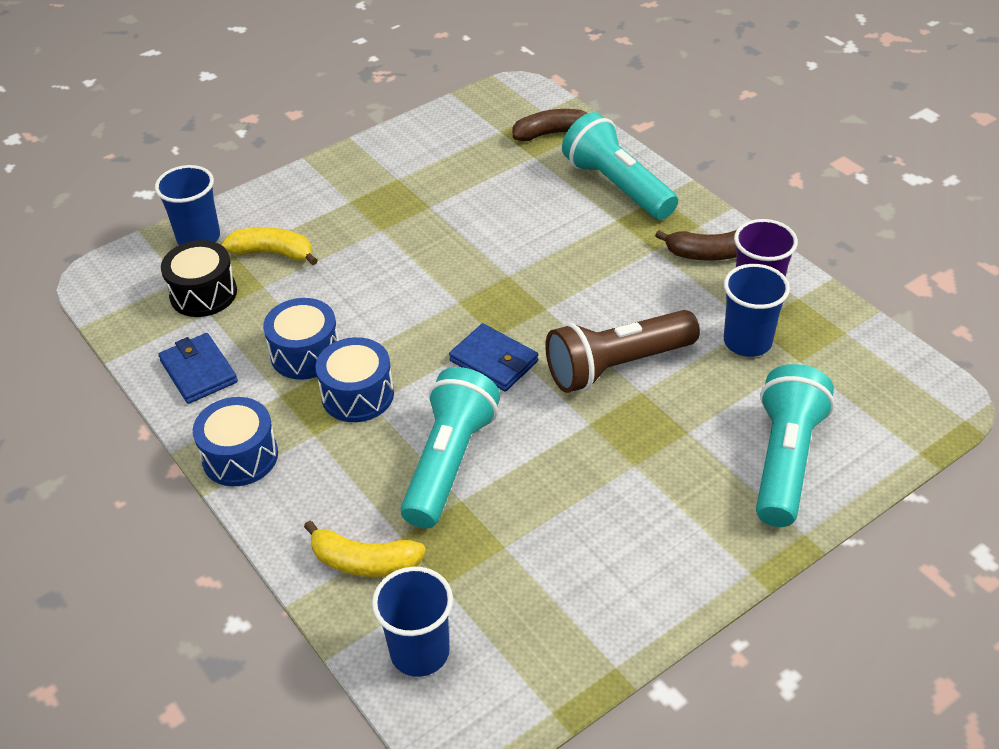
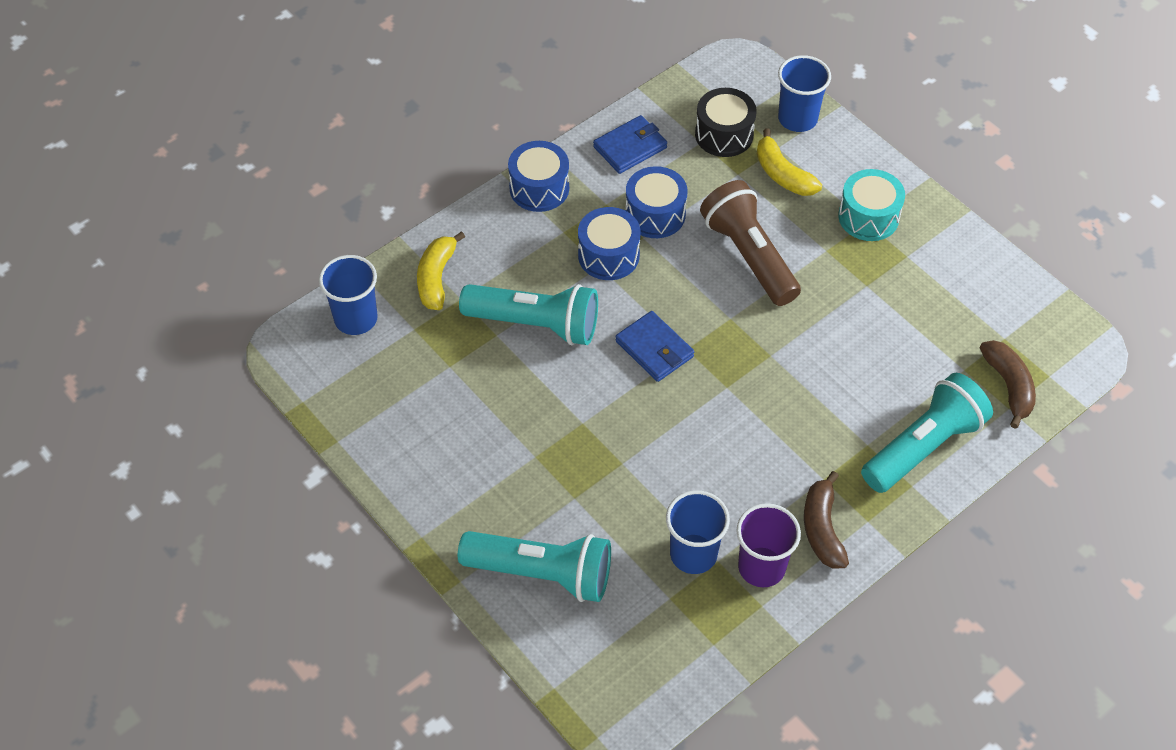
camera: 85 degrees right, 10 degrees up
yellow banana [221,227,318,265] -> yellow banana turned 135 degrees clockwise [757,128,822,196]
blue wallet [449,323,538,391] -> blue wallet turned 75 degrees counterclockwise [615,311,694,382]
brown flashlight [545,310,700,393] -> brown flashlight moved to [700,180,801,306]
none -> turquoise drum [838,169,905,241]

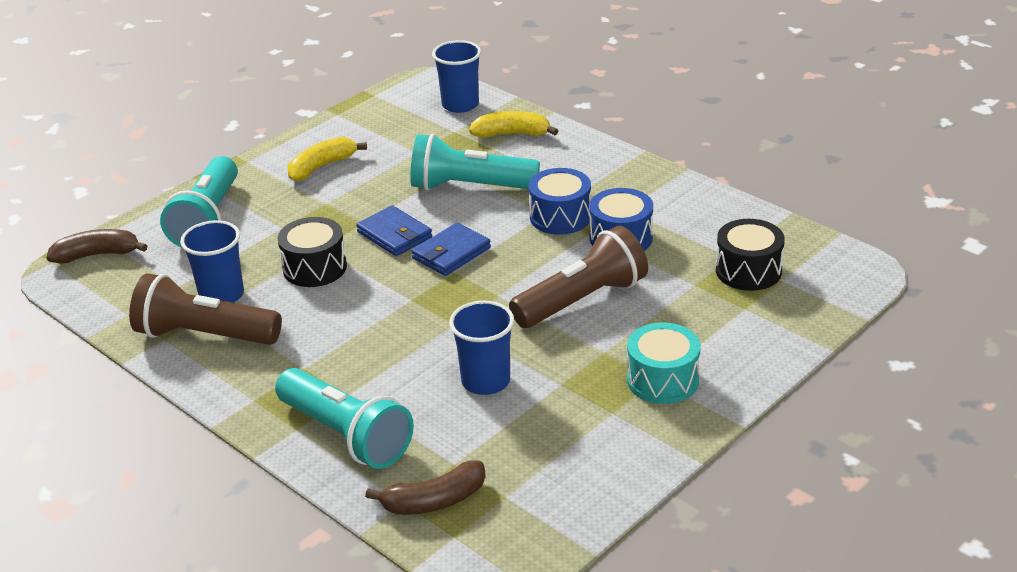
camera: 85 degrees right, 20 degrees down
turquoise flashlight [459,284,598,345] -> turquoise flashlight turned 90 degrees clockwise [410,134,540,191]
blue drum [508,141,569,212] -> none
blue wallet [593,115,667,174] -> blue wallet moved to [356,205,432,256]
purple cup [736,503,801,587] -> brown flashlight [129,273,282,345]
yellow banana [757,128,822,196] -> yellow banana moved to [288,137,367,182]
blue cup [778,55,831,132] -> blue cup moved to [449,301,514,395]
brown banana [804,471,849,568] -> brown banana moved to [47,229,147,264]
none -> black drum [278,217,347,287]

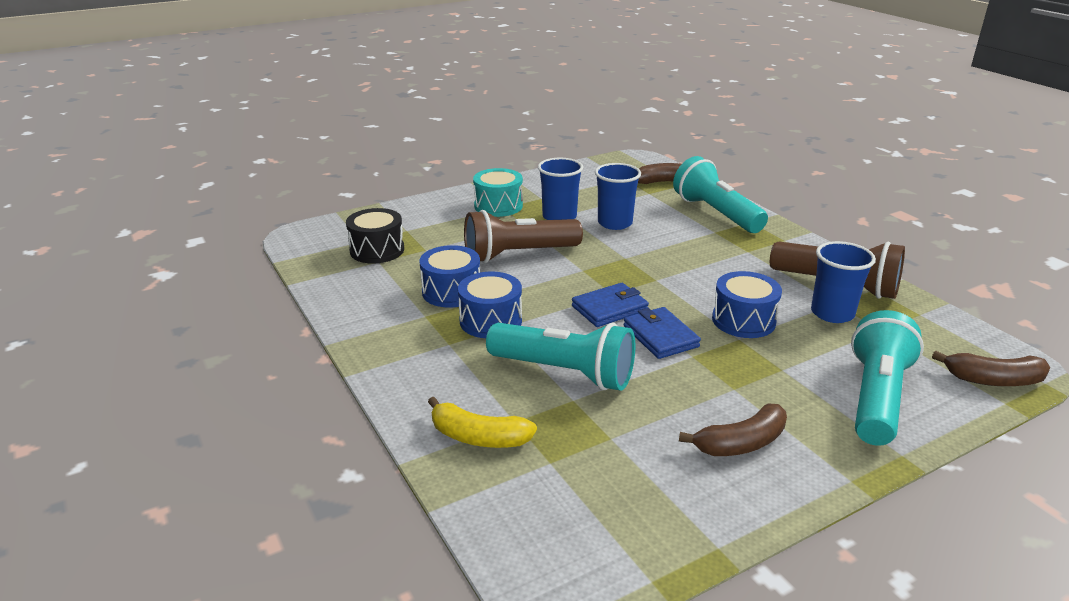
camera: 165 degrees left, 5 degrees down
black drum [278,217,347,287] -> blue drum [712,271,782,338]
yellow banana [288,137,367,182] -> brown banana [679,403,787,456]
blue cup [432,40,481,113] -> blue cup moved to [538,158,583,220]

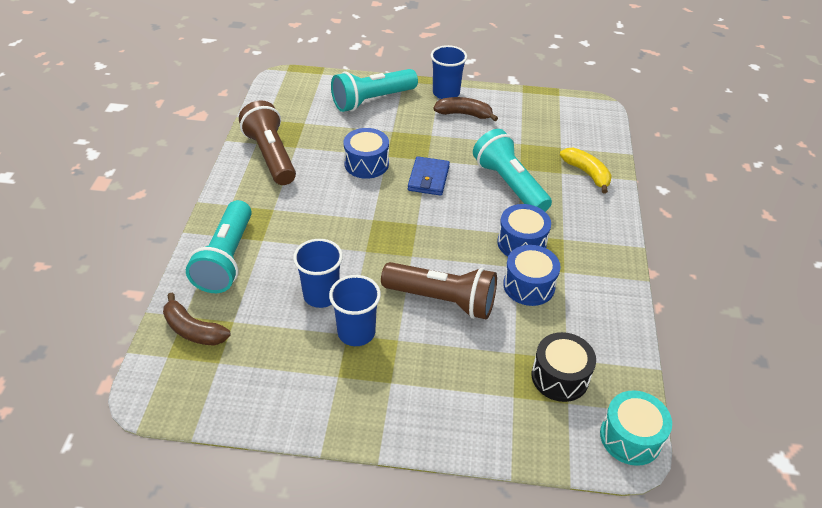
camera: 145 degrees left, 15 degrees up
turquoise drum [473,168,523,217] -> turquoise drum moved to [600,390,672,466]
blue wallet [572,283,649,327] -> none
blue cup [811,241,876,323] -> blue cup moved to [431,45,467,99]
brown banana [932,351,1051,386] -> none

